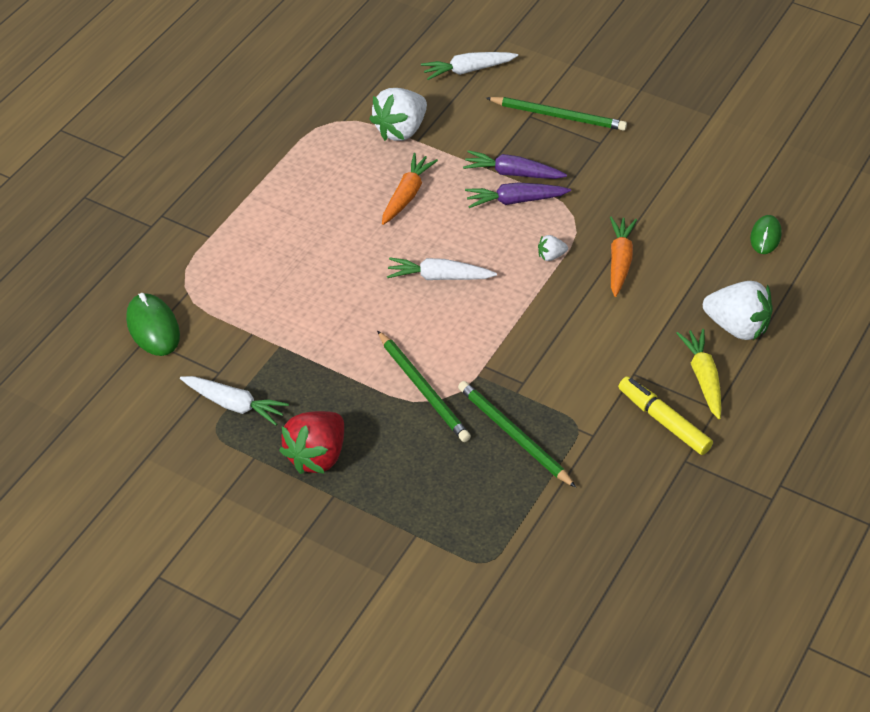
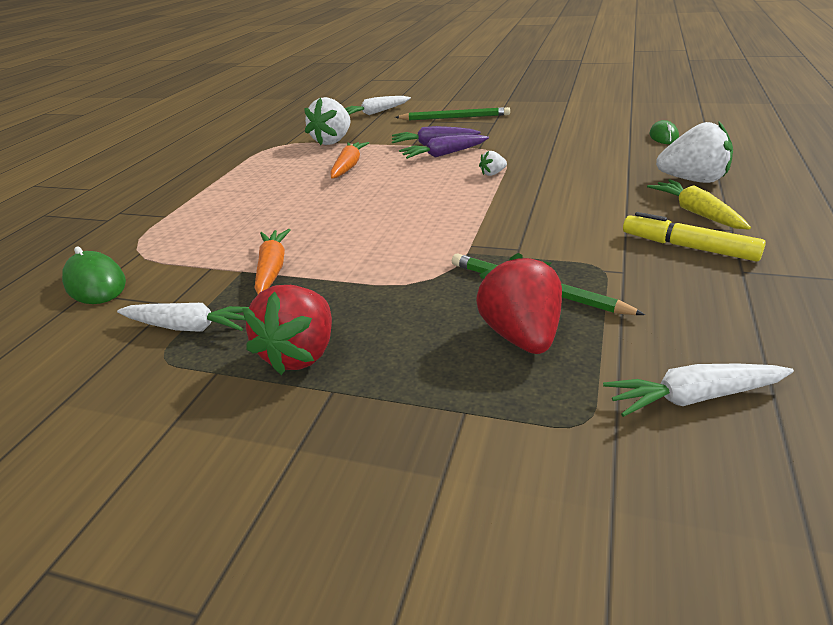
camera: 10 degrees left, 15 degrees down
green pencil [377,330,471,442] -> none
white carrot [387,257,497,280] -> white carrot moved to [603,363,794,417]
orange carrot [610,216,637,297] -> orange carrot moved to [255,229,290,294]
none -> red strawberry [476,253,562,354]

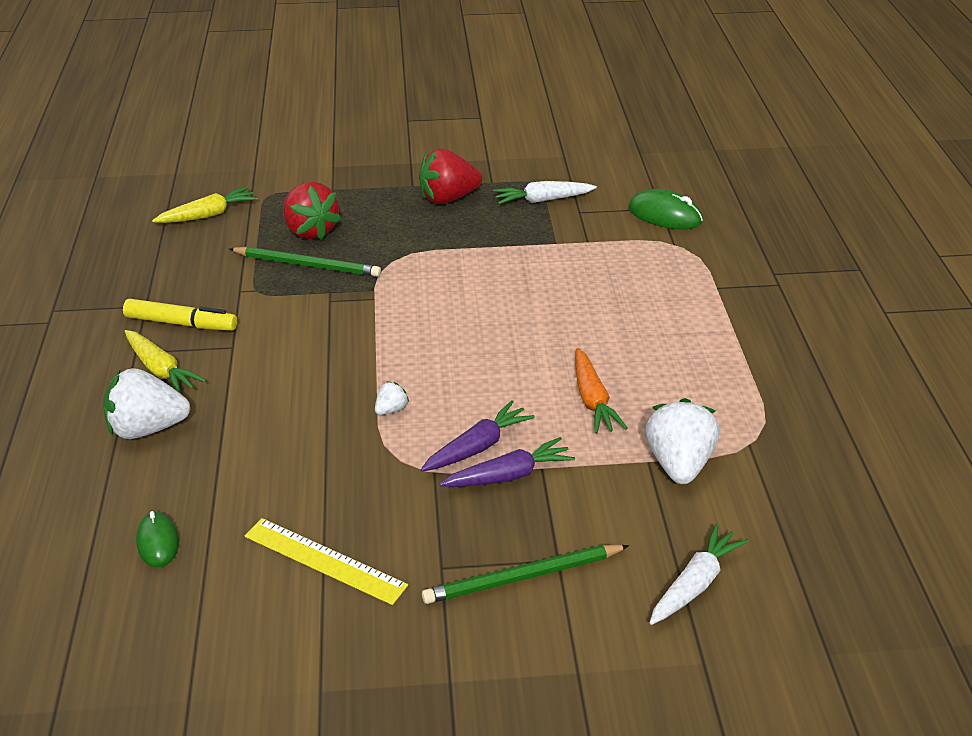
camera: 155 degrees right, 5 degrees up
red strawberry [242,285,332,375] -> red strawberry turned 105 degrees counterclockwise [419,149,482,204]
orange carrot [255,229,290,294] -> none
white carrot [603,363,794,417] -> yellow carrot [152,187,258,223]
none -> yellow ruler [245,518,408,605]

